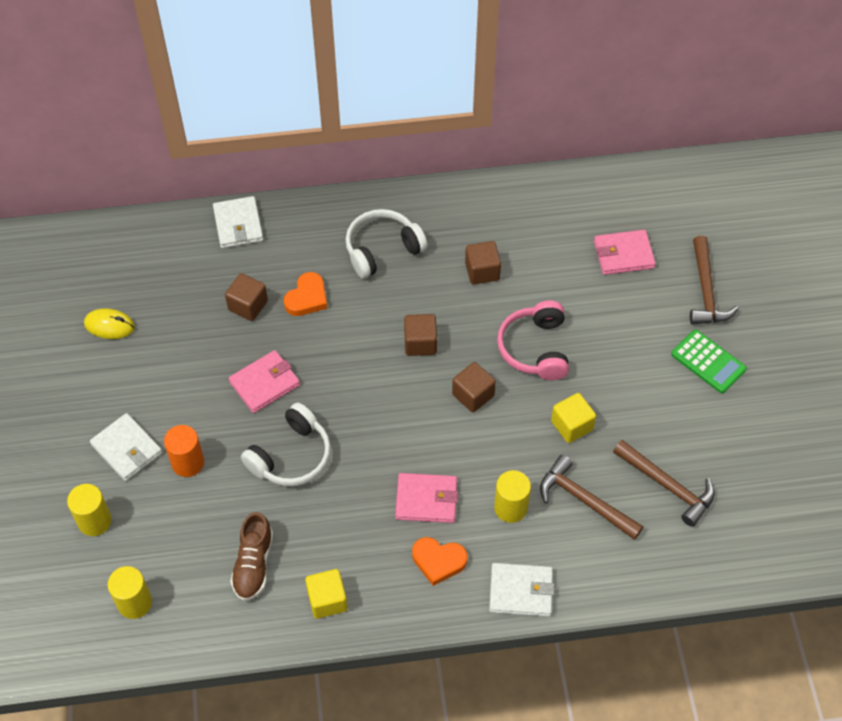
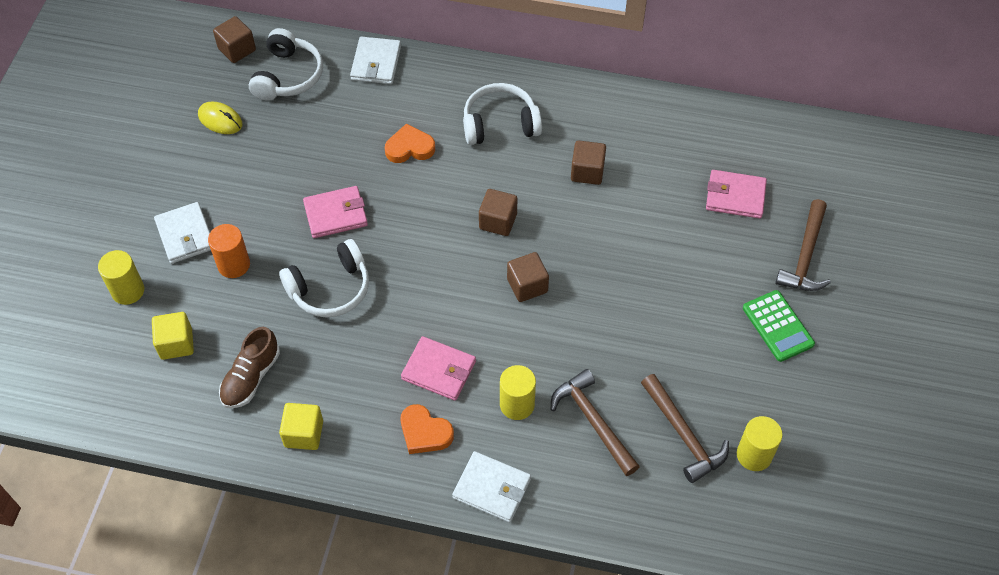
camera: 20 degrees right, 0 degrees up
yellow cylinder [108,566,152,619] -> yellow cylinder moved to [737,416,783,471]
brown cube [225,273,268,321] -> brown cube moved to [213,16,256,63]
orange heart [284,272,328,316] -> orange heart turned 150 degrees counterclockwise [385,123,435,163]
pink headphones [497,300,569,380] -> none
yellow cube [551,393,596,443] -> yellow cube moved to [152,312,194,360]
none -> white headphones [249,28,323,101]

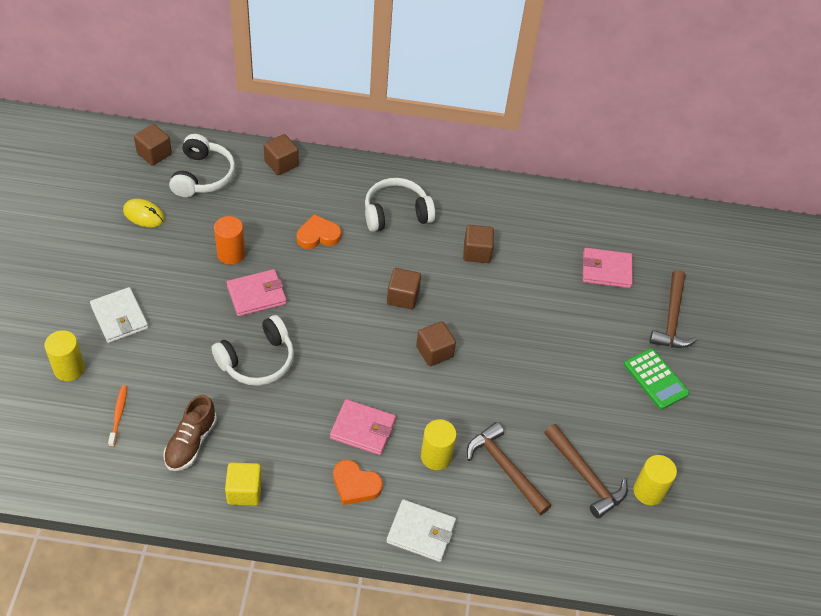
camera: 10 degrees left, 5 degrees down
yellow cube [152,312,194,360] -> orange toothbrush [108,385,127,447]
orange cylinder [208,224,250,278] -> orange cylinder moved to [214,216,245,265]
white wallet [350,37,401,84] -> brown cube [264,134,299,175]

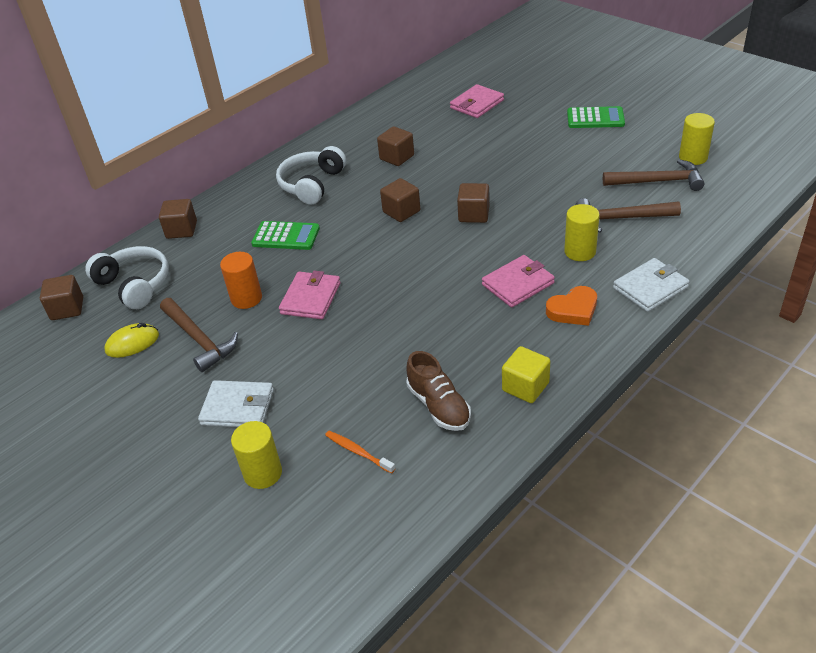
camera: 45 degrees left, 10 degrees down
white headphones [212,315,294,386] -> none
orange heart [297,214,341,249] -> green calculator [251,221,320,250]
brown hammer [649,270,697,348] -> brown hammer moved to [160,298,238,372]

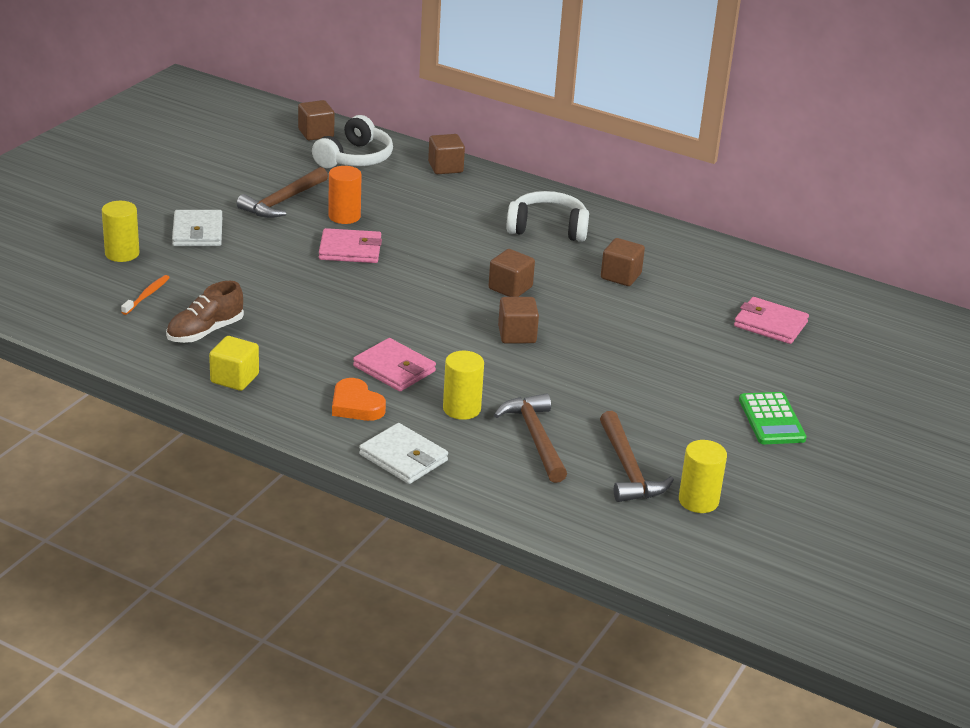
camera: 70 degrees right, 10 degrees down
yellow mouse [104,323,159,358] -> none
green calculator [251,221,320,250] -> none

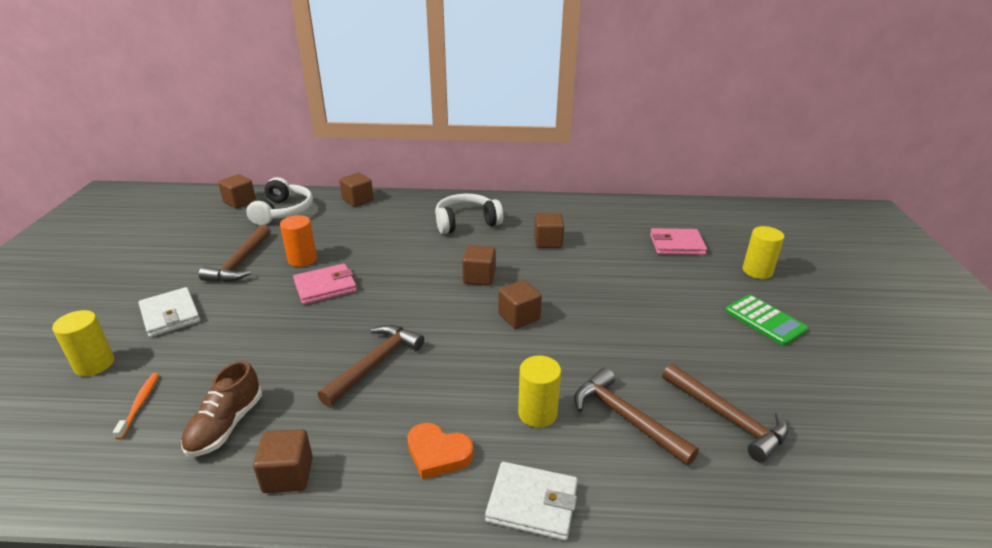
camera: 25 degrees left, 0 degrees up
yellow cube [209,336,259,391] -> brown cube [253,429,313,493]
pink wallet [353,338,436,391] -> none
yellow cylinder [679,440,727,513] -> yellow cylinder moved to [743,226,784,279]
none -> brown hammer [318,325,424,407]

